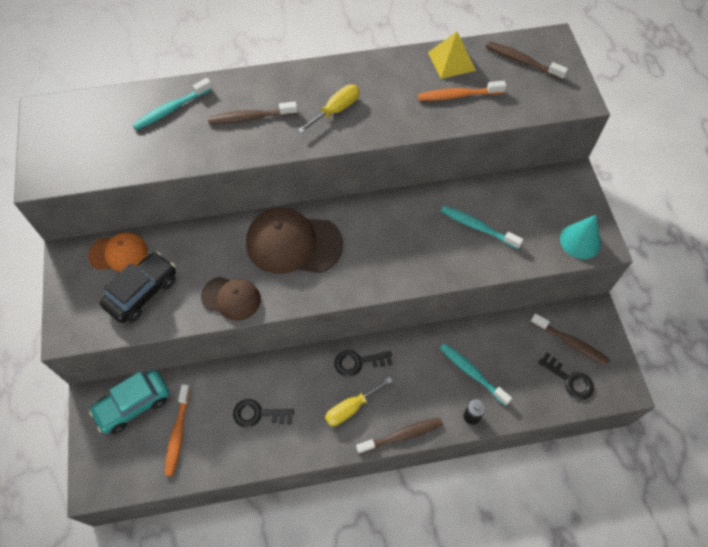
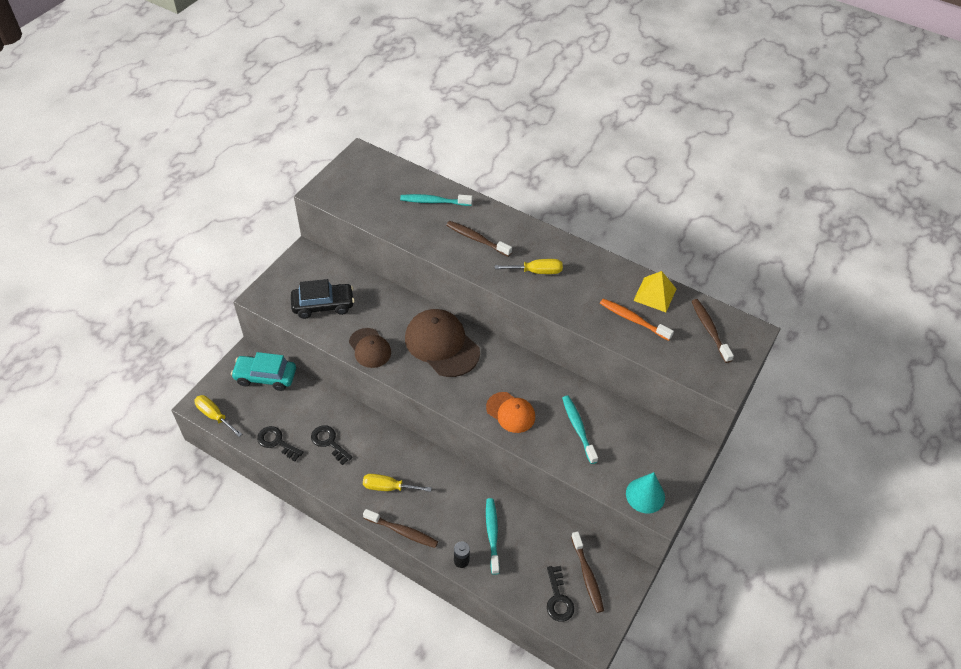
camera: 40 degrees right, 10 degrees down
orange cap [88,232,148,272] -> orange cap moved to [486,392,535,433]
orange toothbrush [165,384,191,476] -> none
black key [334,350,393,377] -> black key moved to [257,426,303,461]
none -> yellow screwdriver [194,395,242,437]

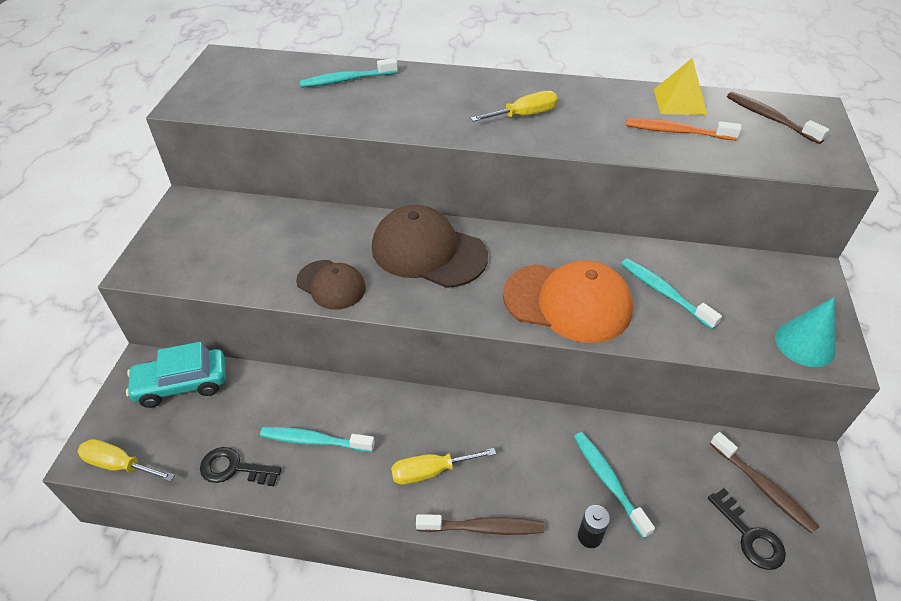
camera: 20 degrees left, 5 degrees down
black car [291,279,355,319] -> none
black key [311,425,353,465] -> turquoise toothbrush [260,427,375,452]
brown toothbrush [446,221,512,257] -> none
orange cap [486,392,535,433] -> orange cap [503,260,633,343], size x1.69

